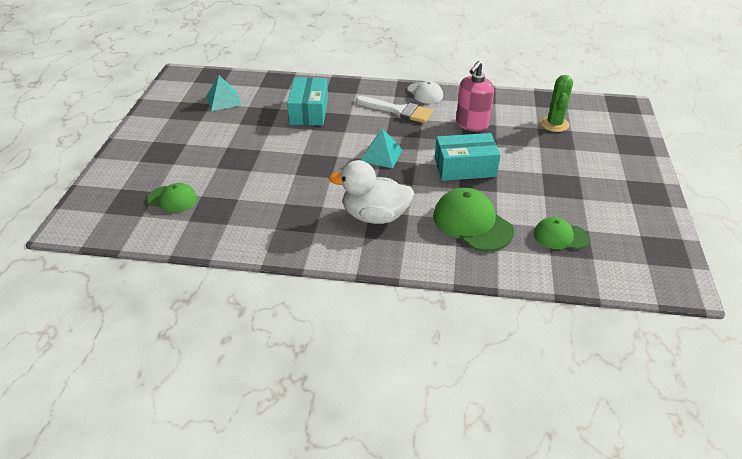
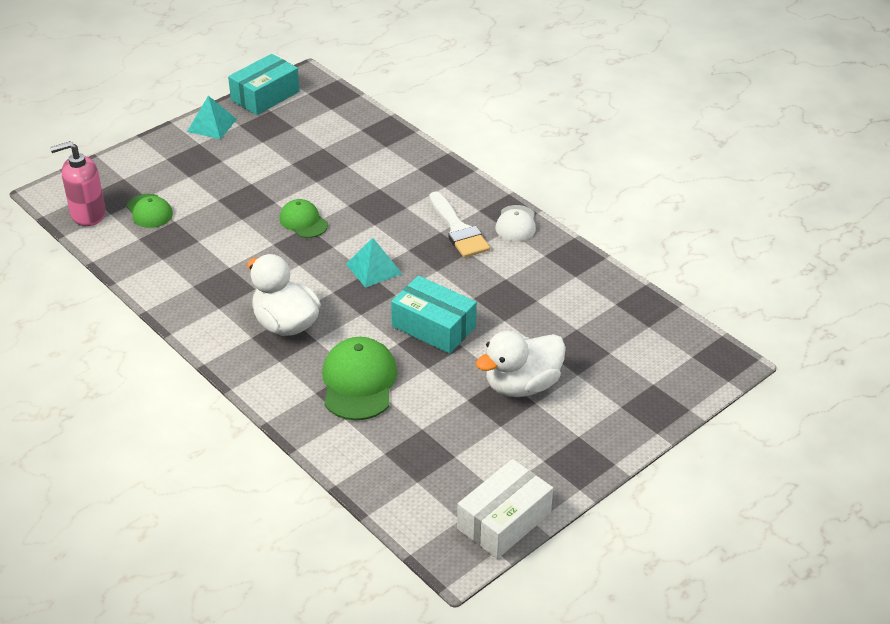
camera: 40 degrees right, 0 degrees up
turquoise pyramid [206,75,241,111] -> turquoise pyramid moved to [187,96,237,139]
turquoise box [287,77,328,125] -> turquoise box moved to [228,54,300,115]
pink soap dispenser [456,61,494,132] -> pink soap dispenser moved to [50,141,106,226]
green cap [534,217,589,249] -> green cap moved to [279,199,328,238]
green cactus [541,75,573,132] -> none
none -> white box [457,459,553,559]
none -> white duck [476,331,566,397]

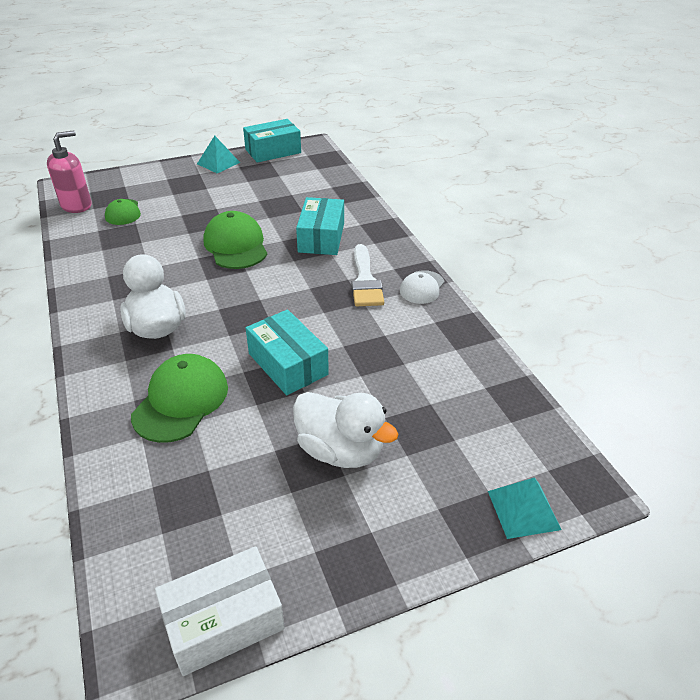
camera: 20 degrees right, 0 degrees up
pink soap dispenser [50,141,106,226] -> pink soap dispenser turned 135 degrees clockwise [47,131,92,213]
green cap [279,199,328,238] -> green cap [203,211,267,269], size x1.65
turquoise pyramid [346,238,402,288] -> turquoise pyramid moved to [488,477,562,539]
white duck [476,331,566,397] -> white duck turned 135 degrees counterclockwise [293,392,398,468]
none -> turquoise box [296,197,344,255]

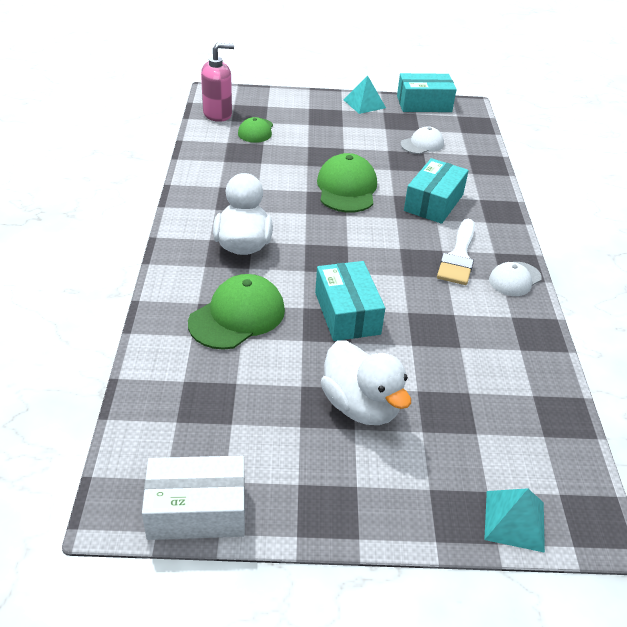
camera: 20 degrees right, 0 degrees up
none -> white cap [401,126,444,154]

